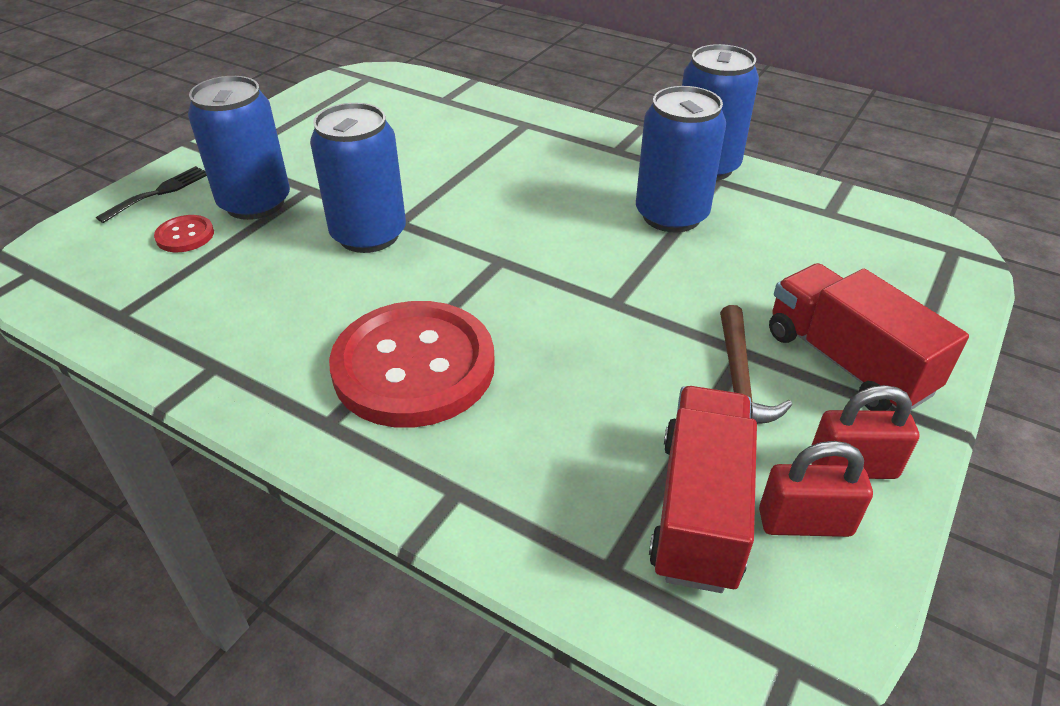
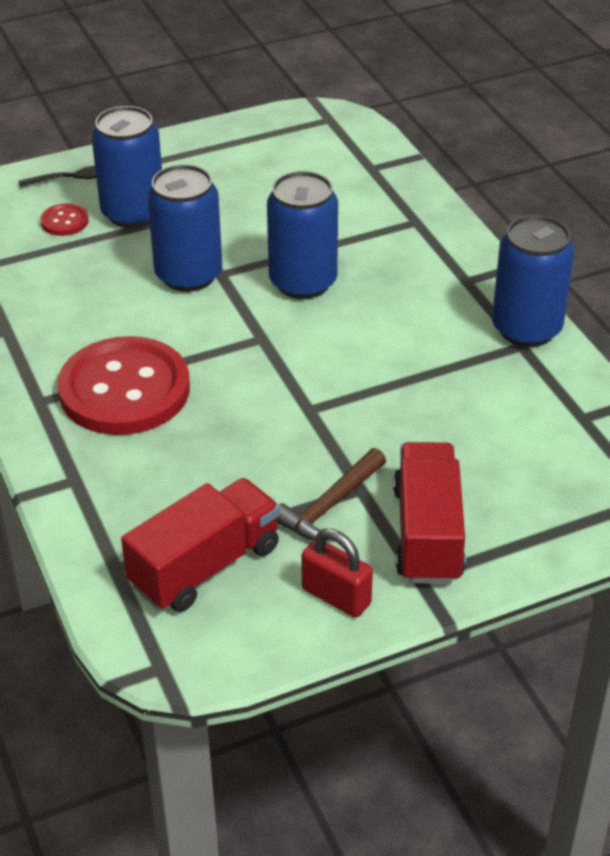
camera: 35 degrees right, 0 degrees up
blue can [636,86,726,233] -> blue can moved to [267,171,338,299]
red padlock [759,441,873,537] -> none

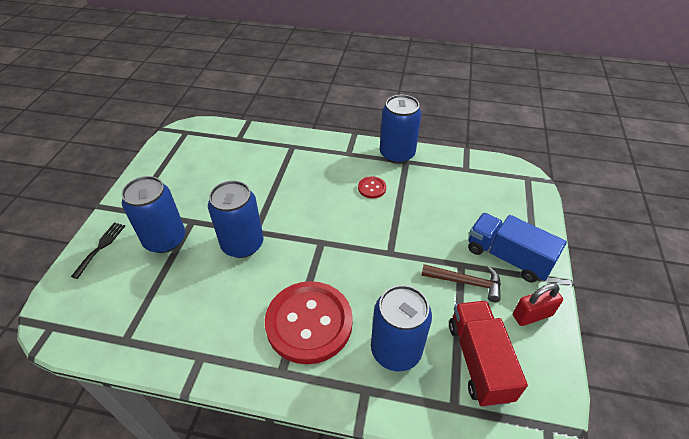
camera: 55 degrees left, 5 degrees up
red button [40,203,89,236] -> red button moved to [358,176,386,199]
blue can [267,171,338,299] -> blue can moved to [371,285,432,371]
brown hammer [277,448,386,540] -> brown hammer turned 60 degrees counterclockwise [421,264,501,302]
red truck [393,442,465,584] -> blue truck [468,213,567,283]

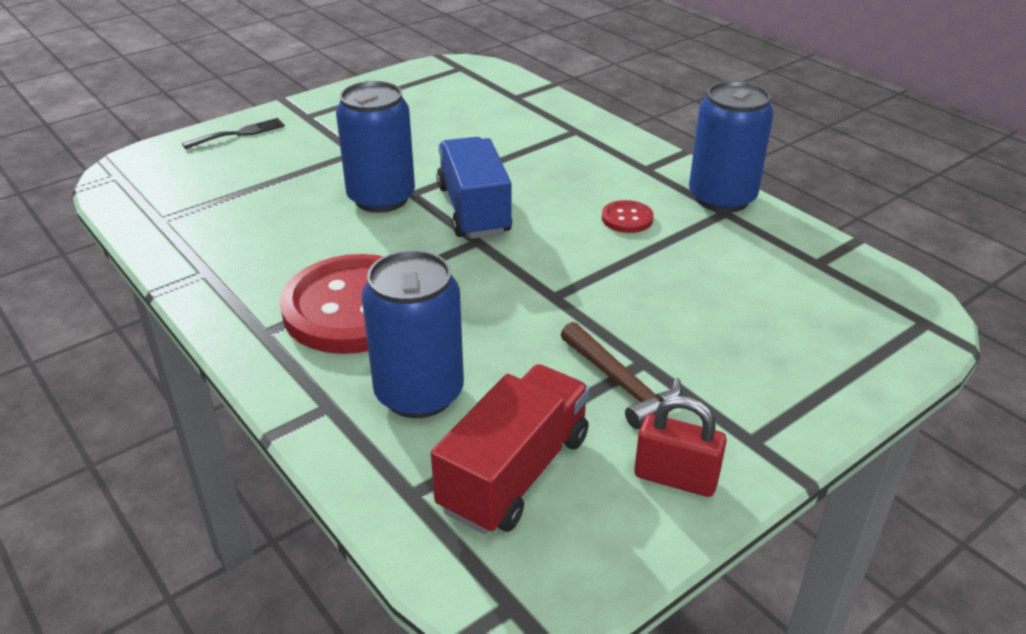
camera: 40 degrees right, 10 degrees down
blue can [122,176,185,253] -> none
blue truck [468,213,567,283] -> blue truck moved to [437,137,512,239]

